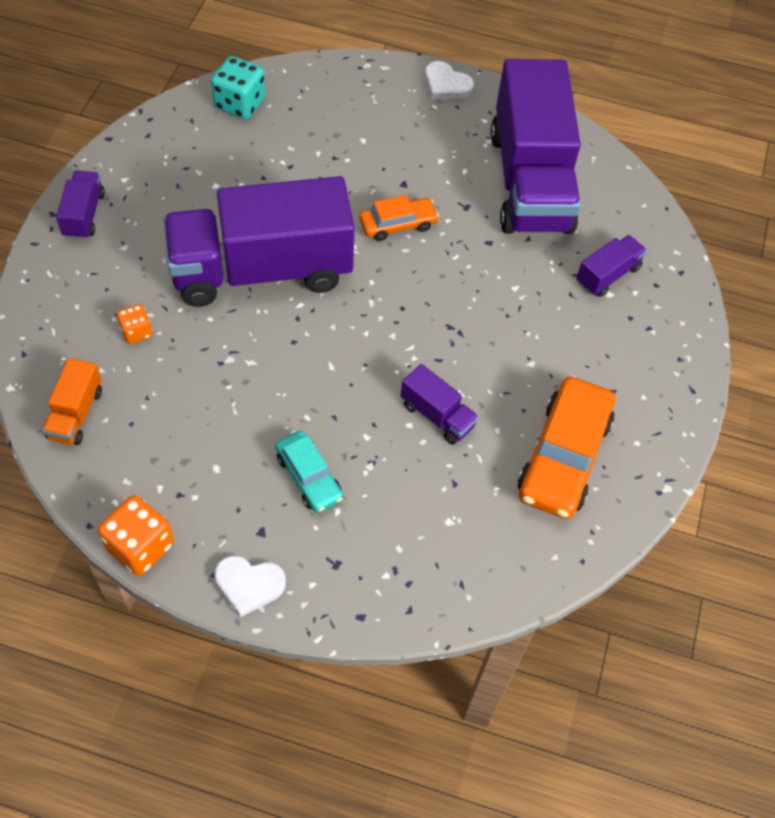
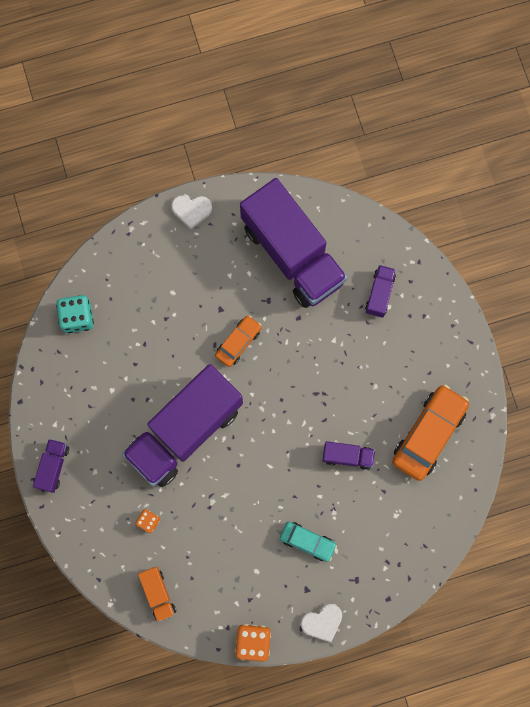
camera: 30 degrees left, 20 degrees up
purple truck [56,170,105,239] -> purple truck turned 45 degrees clockwise [33,439,69,493]
orange car [518,377,615,519] -> orange car turned 135 degrees counterclockwise [392,384,469,481]

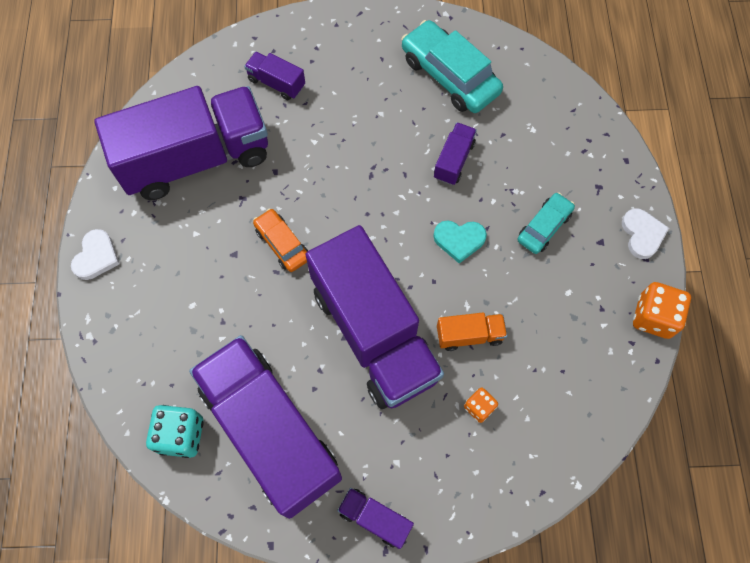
camera: 75 degrees left, 10 degrees down
orange truck [138,567,176,622] -> orange truck moved to [437,312,507,351]
orange car [392,384,469,481] -> turquoise car [402,20,503,113]
none -> purple truck [189,335,342,519]
none -> turquoise heart [433,220,487,263]

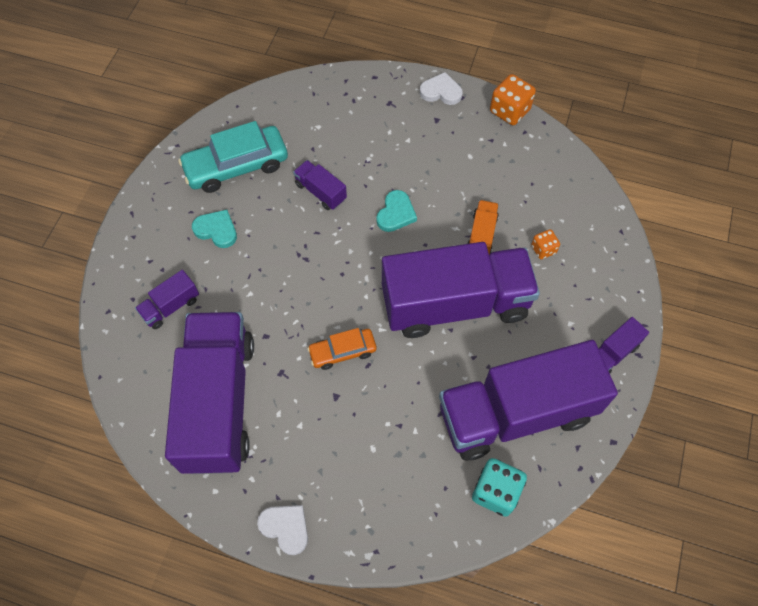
camera: 70 degrees left, 5 degrees down
turquoise car [517,192,575,254] -> none
none -> turquoise heart [192,210,237,248]

